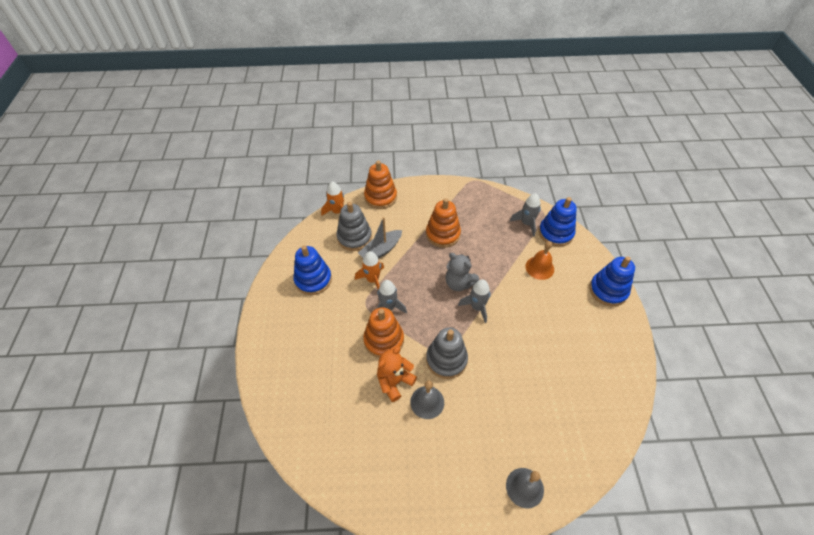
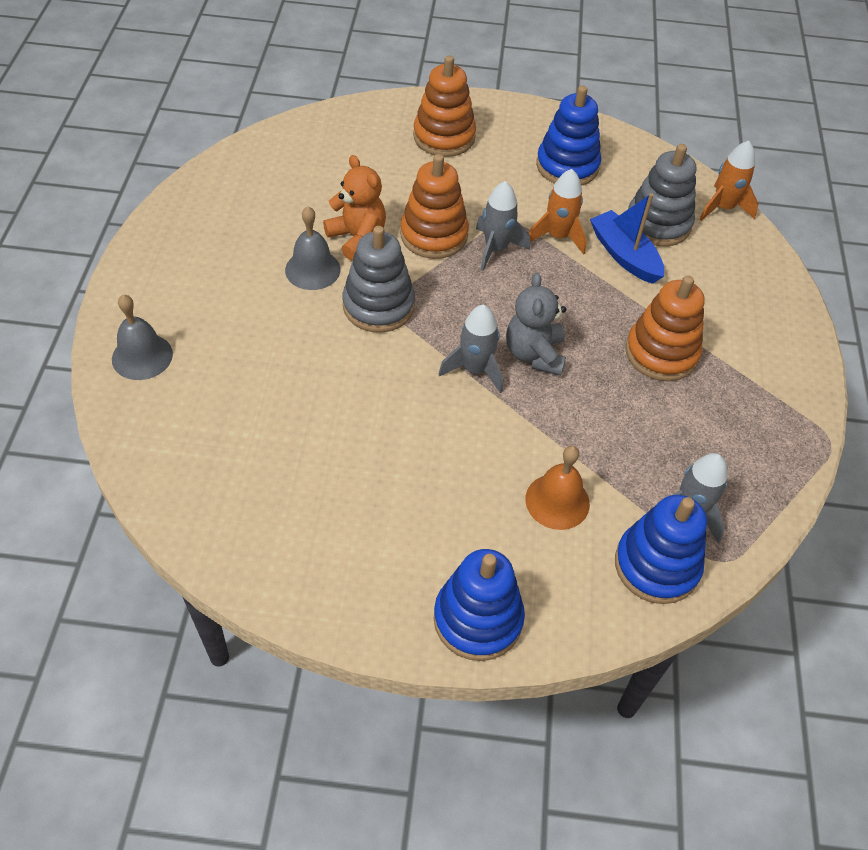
camera: 95 degrees right, 0 degrees up
grey boat [358,217,402,258] -> blue boat [590,193,664,284]
orange stacking toy [364,160,397,209] -> orange stacking toy moved to [413,55,476,157]
grey teddy bear [445,253,479,291] -> grey teddy bear turned 45 degrees counterclockwise [506,273,566,376]

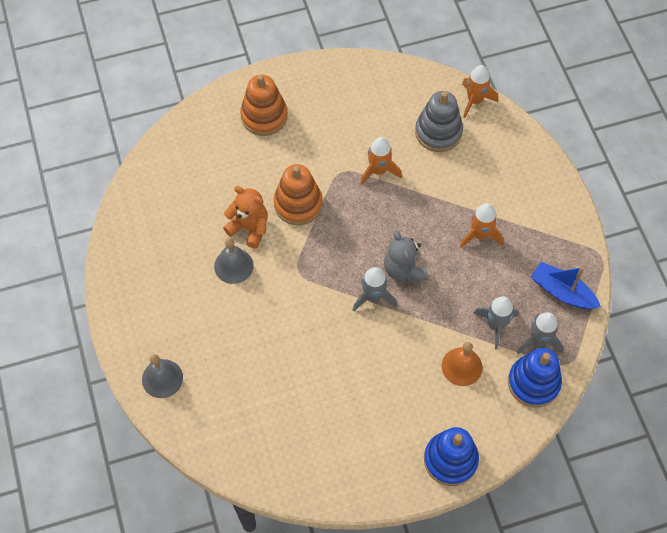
camera: 20 degrees left, 10 degrees up
grey stacking toy [342,226,415,333] -> none
grey rocket [476,181,530,271] -> grey rocket moved to [473,296,519,349]
blue stacking toy [536,85,601,186] -> none
blue boat [590,193,664,284] -> blue boat moved to [531,262,601,309]
orange stacking toy [626,275,704,381] -> orange rocket [460,203,503,248]

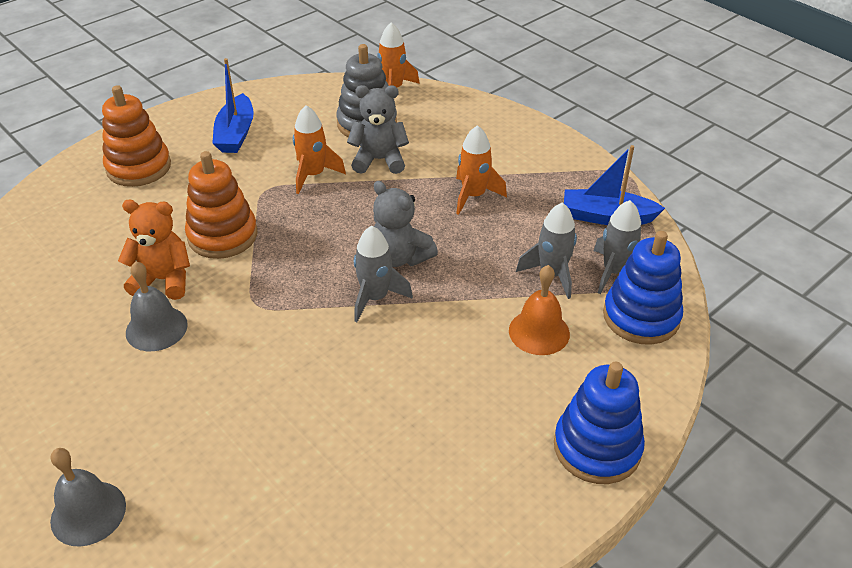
camera: 25 degrees left, 20 degrees down
none -> blue boat [212,58,254,153]
none -> grey teddy bear [347,85,409,174]

